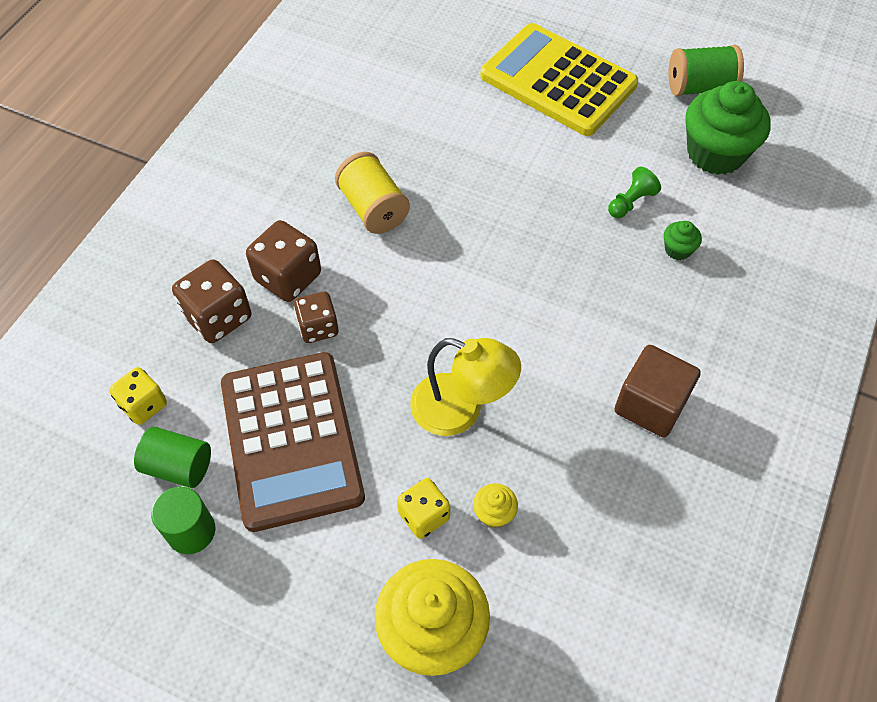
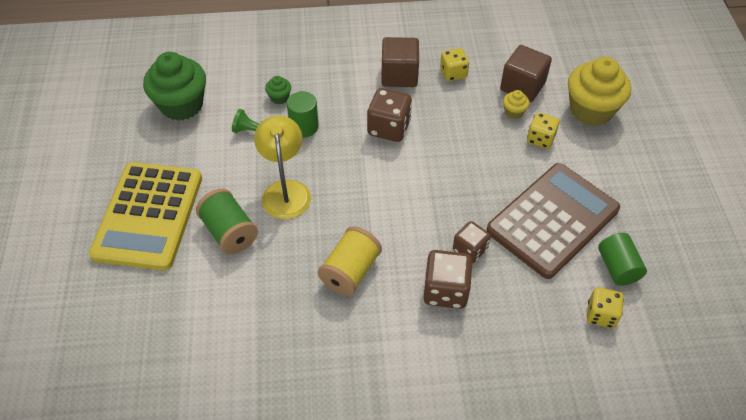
camera: 120 degrees left, 5 degrees down
green cylinder [151,487,215,554] -> green cylinder moved to [287,91,319,137]
brown dice [172,259,251,343] -> brown dice moved to [367,88,412,142]
yellow lamp [411,338,521,436] -> yellow lamp moved to [254,116,311,219]
green spool [669,45,744,96] -> green spool moved to [196,188,258,254]
none -> yellow dice [440,48,469,81]
none -> brown cube [500,45,552,102]

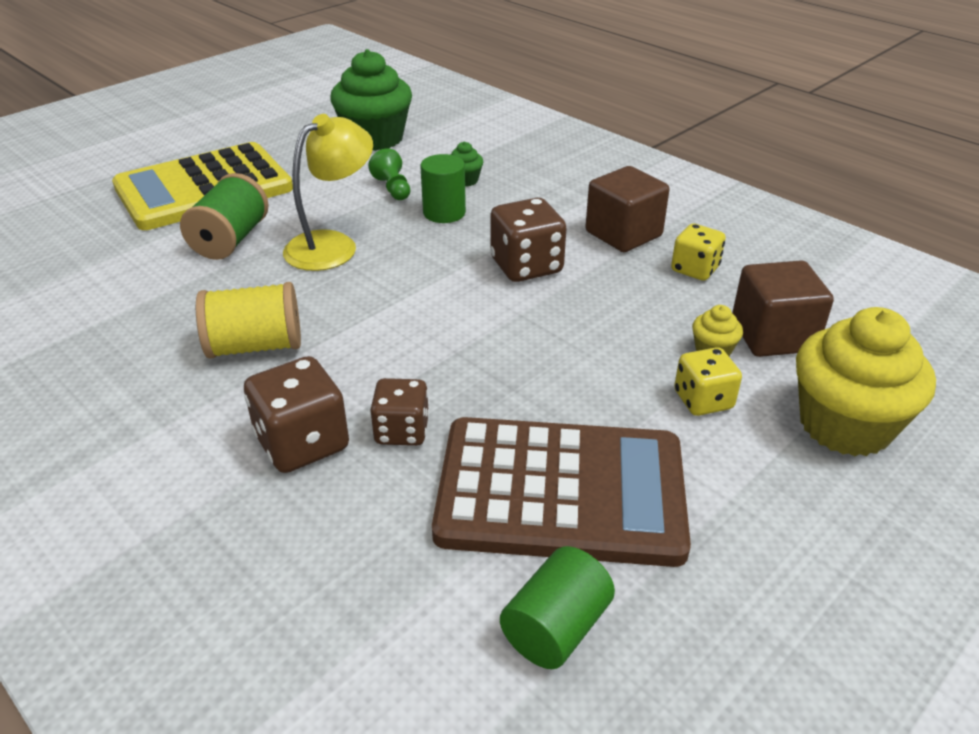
camera: 50 degrees right, 15 degrees down
yellow dice [587,287,624,328] -> none

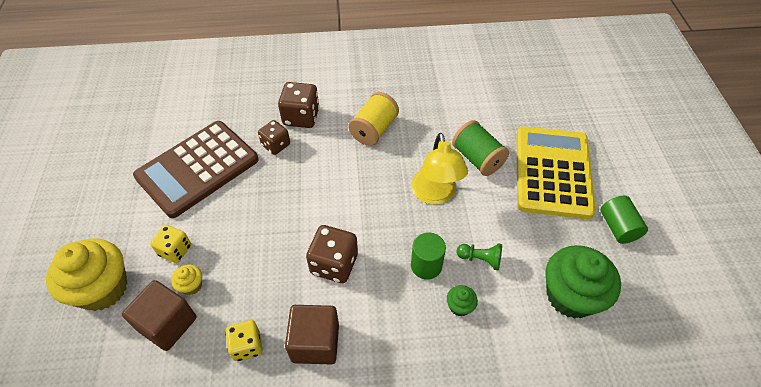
camera: 130 degrees right, 15 degrees up
green cylinder [500,546,615,669] -> green cylinder moved to [600,196,648,244]

